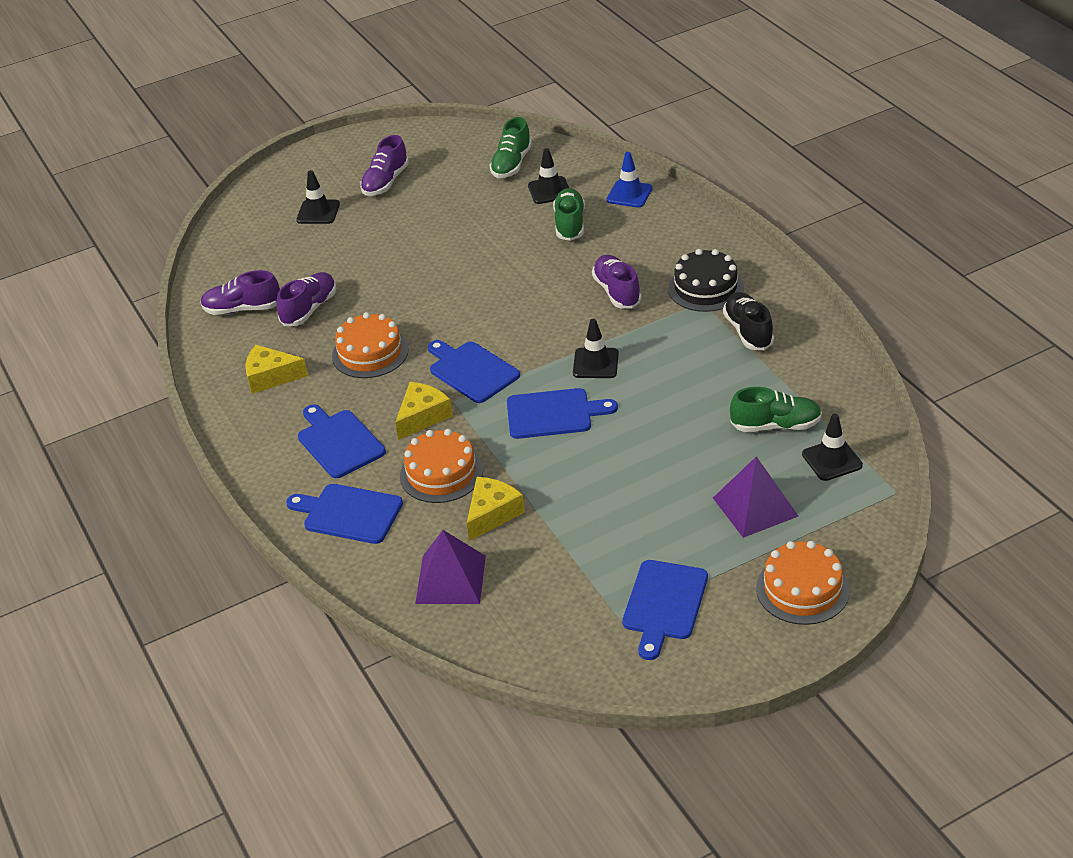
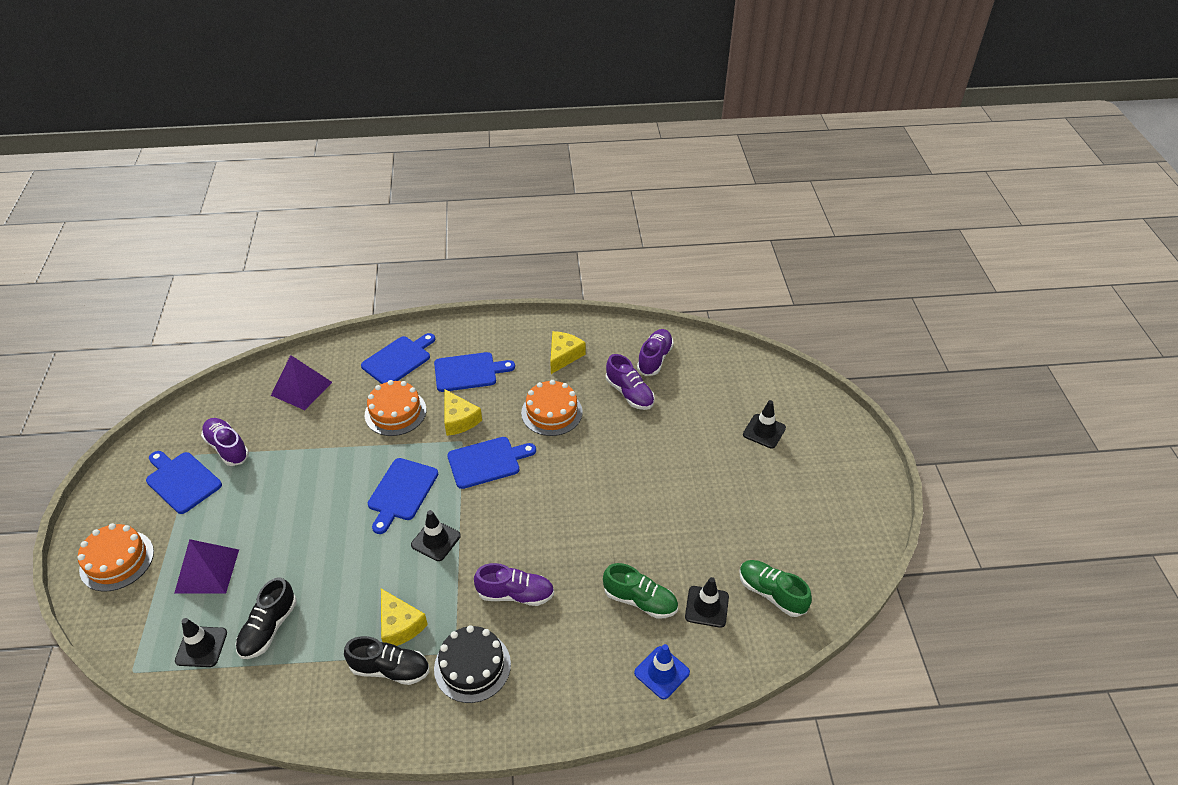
camera: 110 degrees right, 5 degrees up
purple shoe [360,135,409,196] -> purple shoe moved to [201,418,249,466]
yellow cheese [467,477,525,541] -> yellow cheese moved to [381,589,428,646]
green shoe [730,387,822,432] -> black shoe [235,577,297,659]

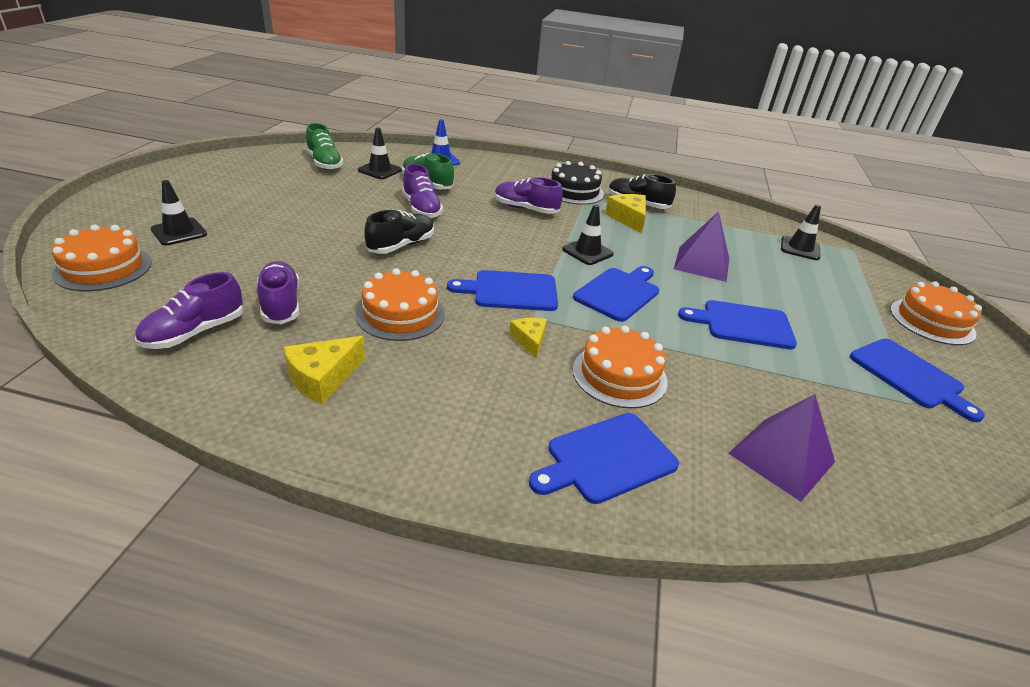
camera: 165 degrees left, 10 degrees down
purple pyramid [175,539,239,594] -> purple pyramid moved to [674,211,729,282]
purple shoe [201,418,249,466] -> purple shoe moved to [402,163,443,218]
black shoe [235,577,297,659] -> black shoe moved to [364,210,434,254]
blue cutting board [434,352,515,392] -> blue cutting board moved to [678,300,797,349]
yellow cheese [444,390,482,436] -> yellow cheese [509,318,547,359], size x0.65
none -> orange cake [52,225,152,291]

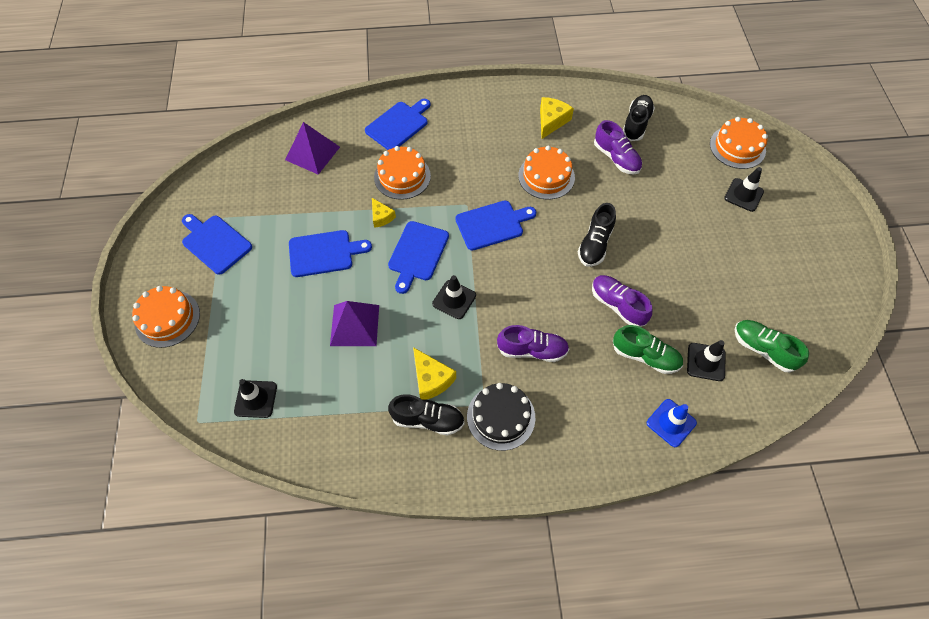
camera: 165 degrees right, 25 degrees up
purple shoe [135,272,243,349] -> black shoe [623,95,655,141]
yellow cheese [509,318,547,359] -> yellow cheese moved to [372,198,396,228]

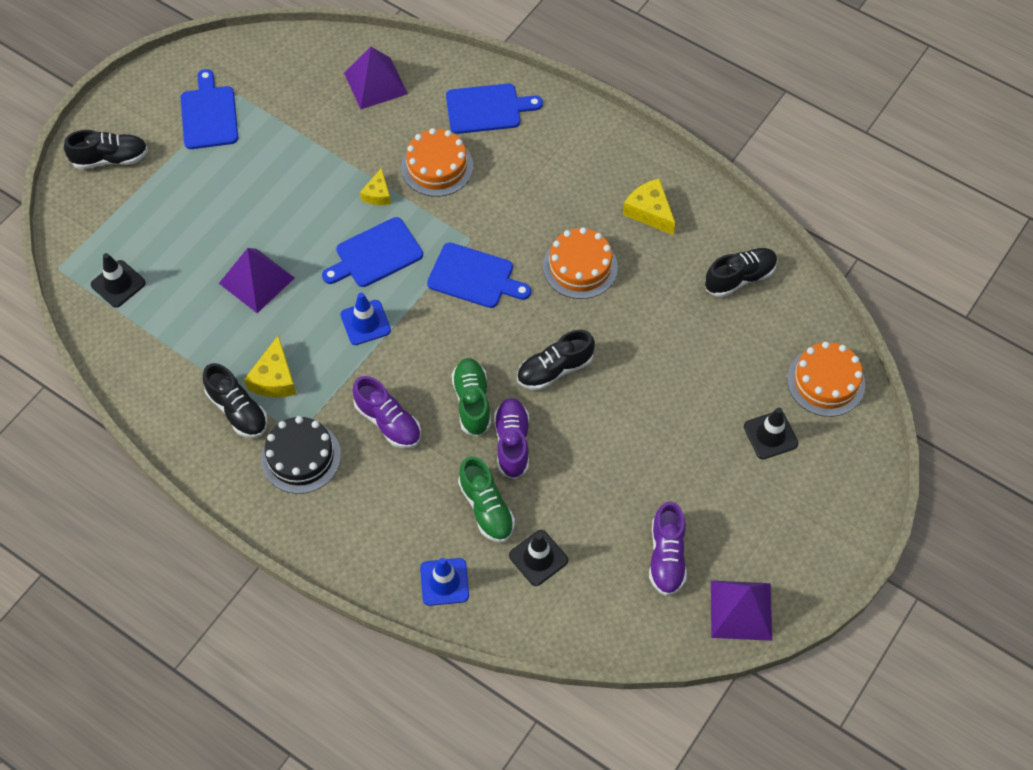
camera: 40 degrees right, 0 degrees up
orange cake [132,286,200,348] -> black shoe [64,130,148,169]
blue cutting board [289,230,372,277] -> none
black traffic cone [432,275,476,319] -> blue traffic cone [341,293,391,345]
yellow cheese [540,97,574,139] -> yellow cheese turned 105 degrees counterclockwise [623,178,675,235]
purple shoe [594,120,642,175] -> purple shoe moved to [649,501,687,596]
green shoe [734,320,809,373] -> green shoe moved to [452,358,491,437]
none -> purple pyramid [711,580,772,641]

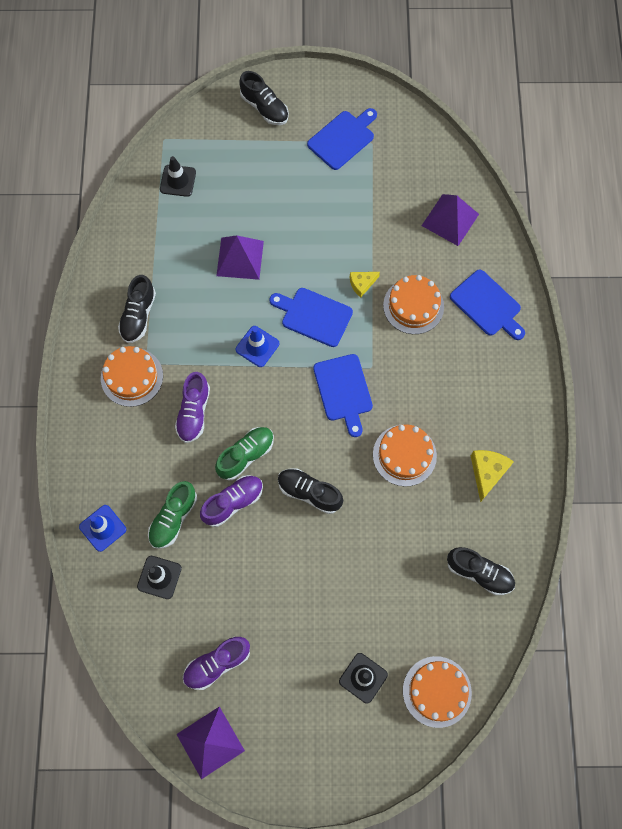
camera: 55 degrees right, 10 degrees up
yellow cheese [244,335,297,397] -> none
black cake [261,416,341,494] -> orange cake [101,346,163,407]

